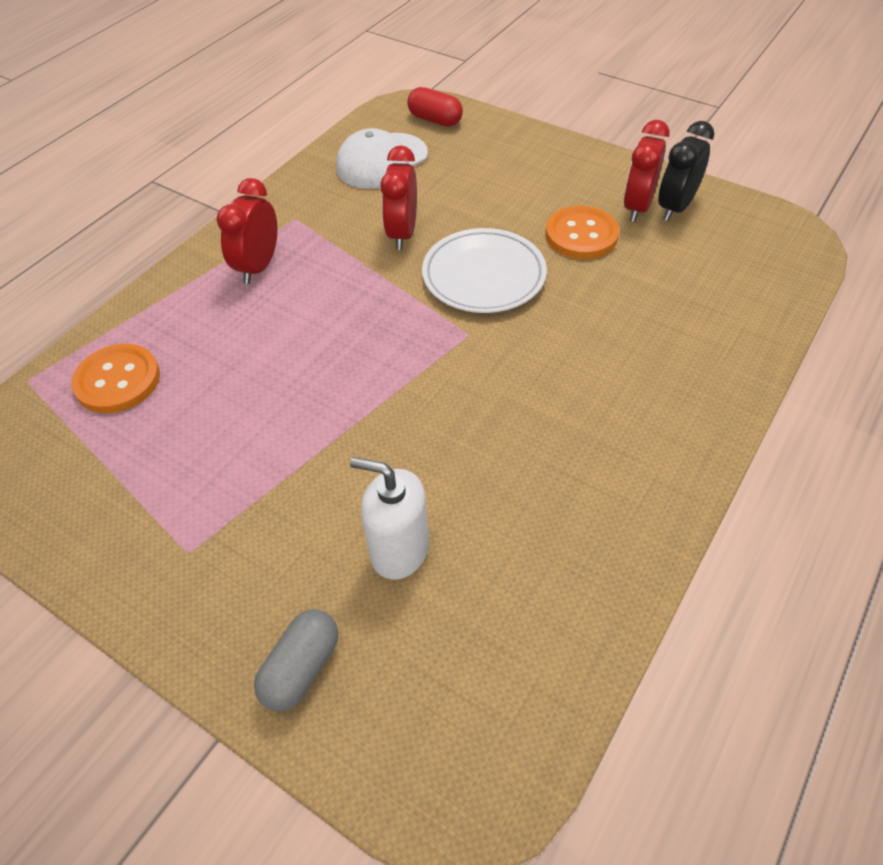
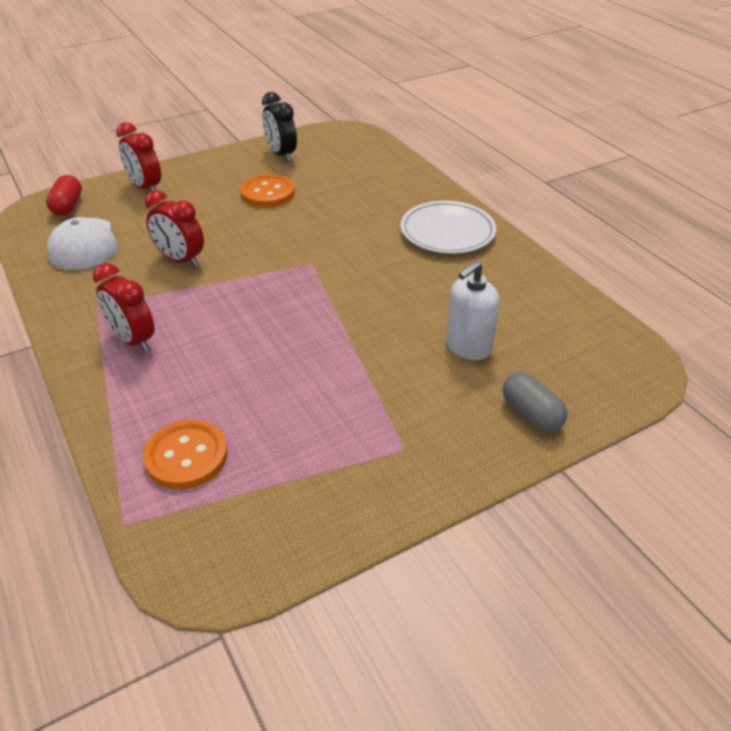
camera: 65 degrees left, 10 degrees down
red capsule [407,87,463,127] -> red capsule turned 60 degrees counterclockwise [46,175,82,216]
white plate [422,228,547,313] -> white plate moved to [400,201,496,254]
red clock [624,120,670,222] -> red clock moved to [116,122,161,191]

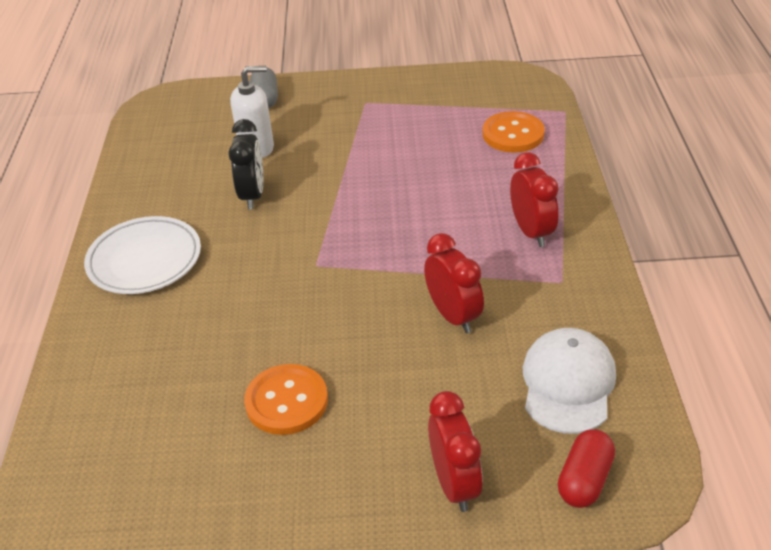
camera: 150 degrees left, 0 degrees up
black clock [262,92,297,162] -> black clock moved to [229,119,263,210]

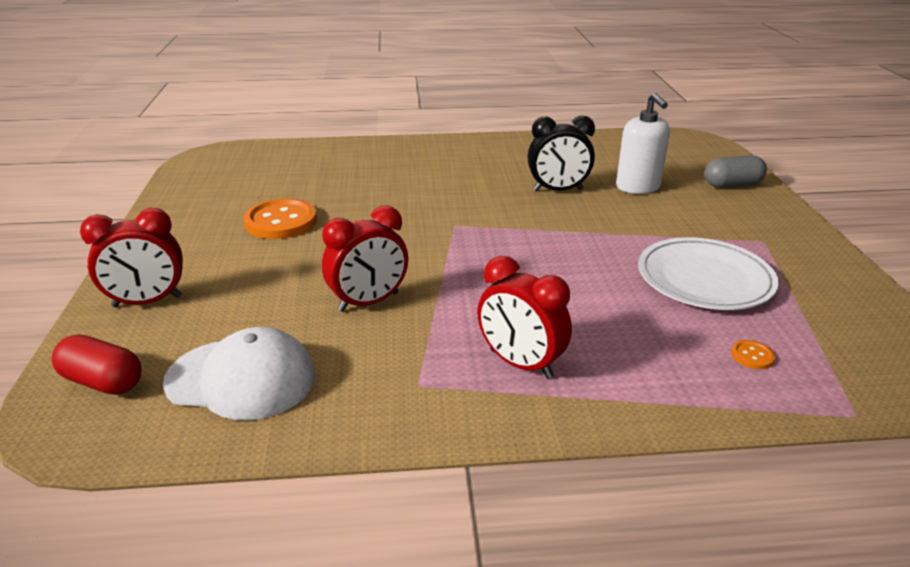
camera: 85 degrees right, 10 degrees down
white plate [84,216,201,294] -> white plate moved to [638,237,779,310]
orange button [482,111,545,153] -> orange button [731,340,775,369], size x0.43
red clock [510,152,559,247] -> red clock turned 60 degrees clockwise [477,256,572,379]

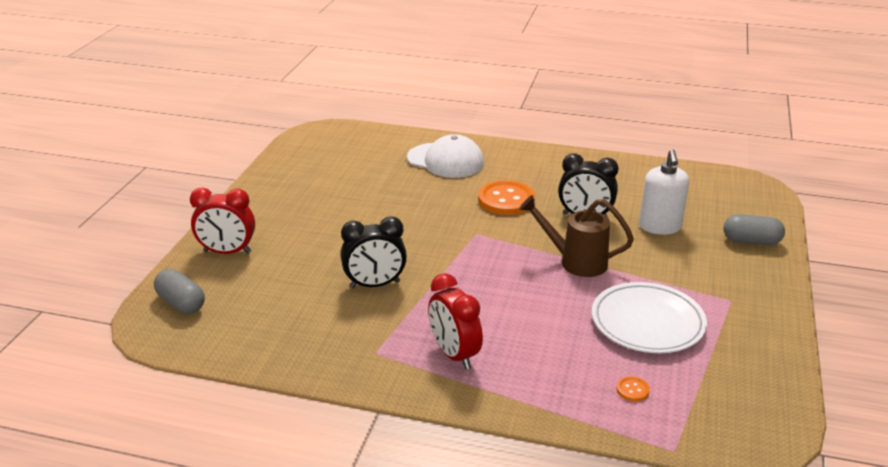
camera: 20 degrees right, 0 degrees up
red capsule [52,334,142,395] -> grey capsule [154,269,205,314]
white cap [163,327,315,420] -> white cap moved to [407,134,484,178]
orange button [244,198,317,239] -> orange button moved to [478,180,535,215]
red clock [322,205,408,312] -> black clock [341,216,407,288]
none -> brown watering can [519,195,634,277]

